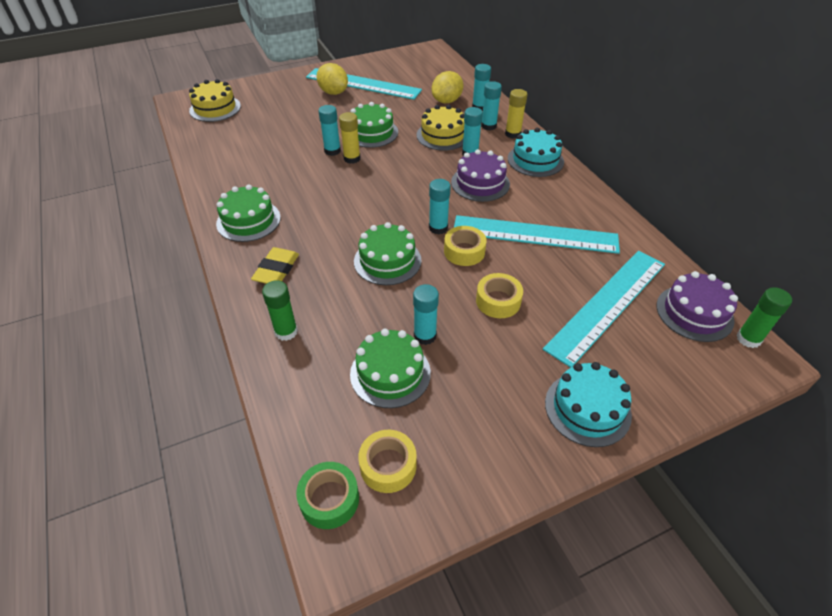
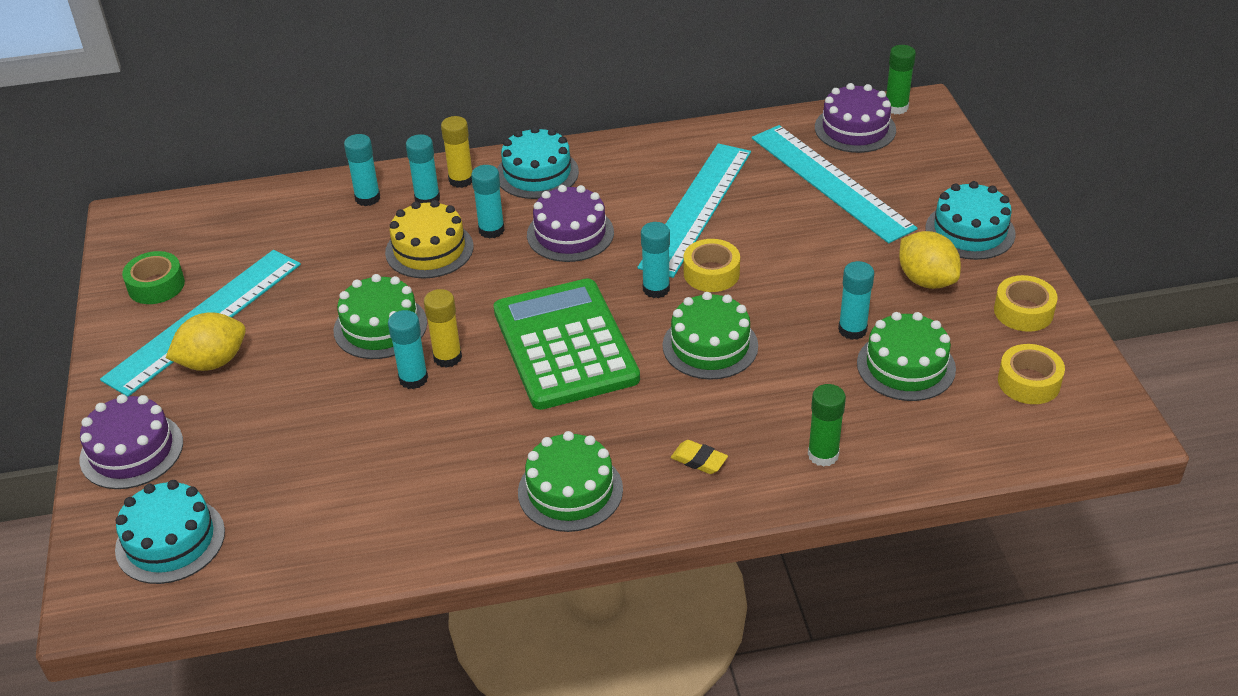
camera: 75 degrees left, 5 degrees down
yellow cake [189,79,241,122] -> turquoise cake [115,480,225,584]
yellow eraser [251,247,299,284] -> yellow eraser [671,440,728,474], size x0.64
green tape [296,462,359,529] -> green tape moved to [122,251,185,304]
yellow lemon [432,71,463,103] -> yellow lemon moved to [899,231,961,289]
yellow tape [476,273,523,318] -> yellow tape moved to [994,275,1058,332]
none -> purple cake [80,394,183,489]
none -> green calculator [494,278,640,410]

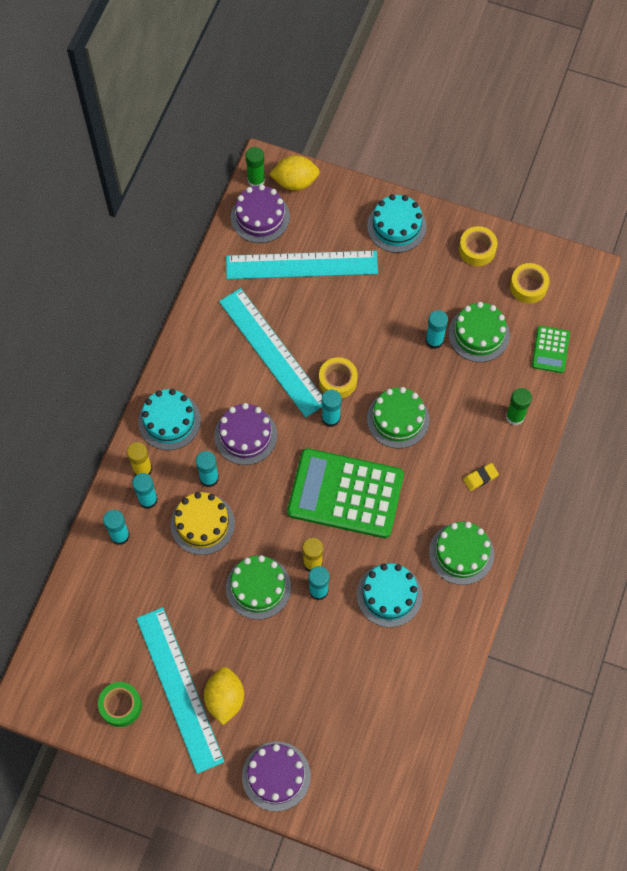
camera: 60 degrees left, 25 degrees up
turquoise cake [115,480,225,584] -> turquoise cake moved to [357,563,422,627]
yellow lemon [899,231,961,289] -> yellow lemon moved to [269,155,320,191]
none -> green calculator [532,326,570,373]

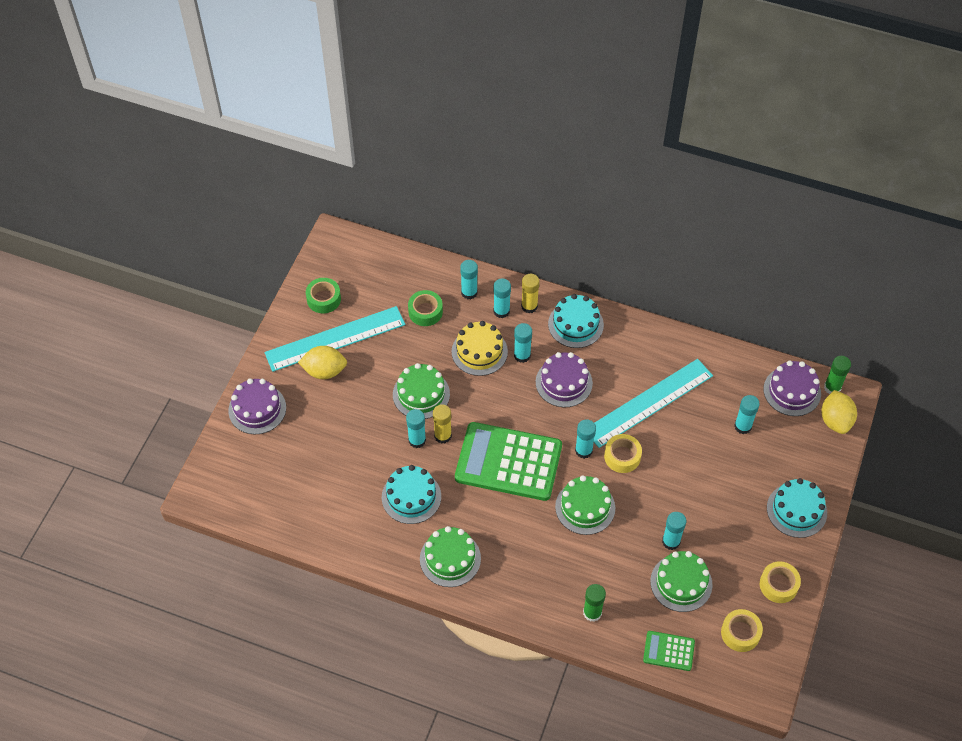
camera: 90 degrees right, 10 degrees down
turquoise ruler [226,251,378,279] -> turquoise glue stick [734,395,760,434]
green calculator [287,448,404,538] -> green calculator turned 90 degrees counterclockwise [455,422,562,501]
yellow eraser [463,463,499,491] -> none
none -> green tape [408,290,443,326]

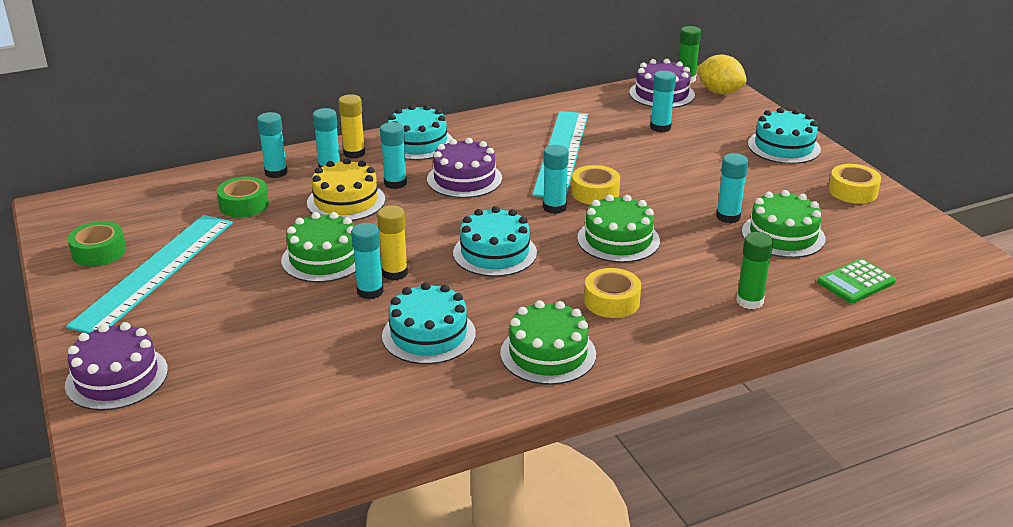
camera: 45 degrees left, 25 degrees down
yellow lemon [298,346,347,379] -> none
green calculator [455,422,562,501] -> turquoise cake [453,206,537,277]
yellow tape [721,609,763,652] -> yellow tape moved to [584,268,641,318]

